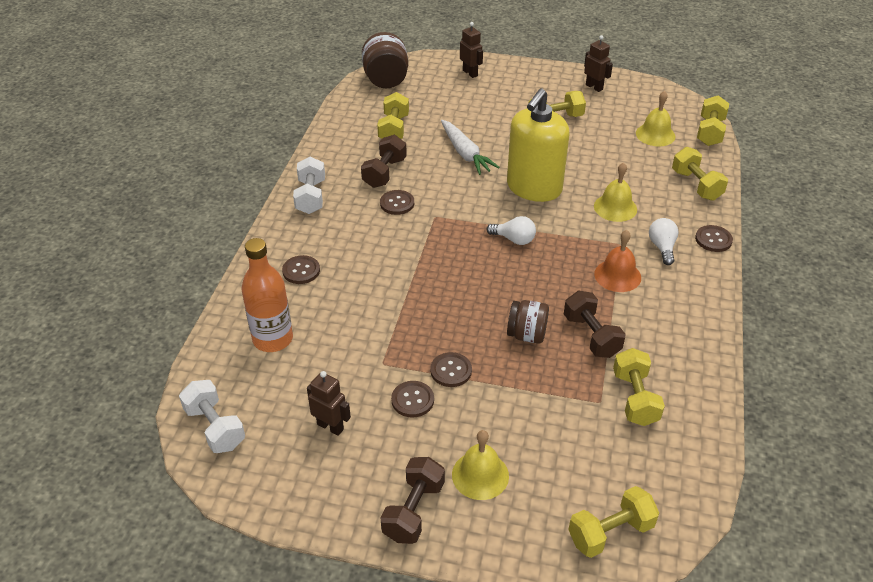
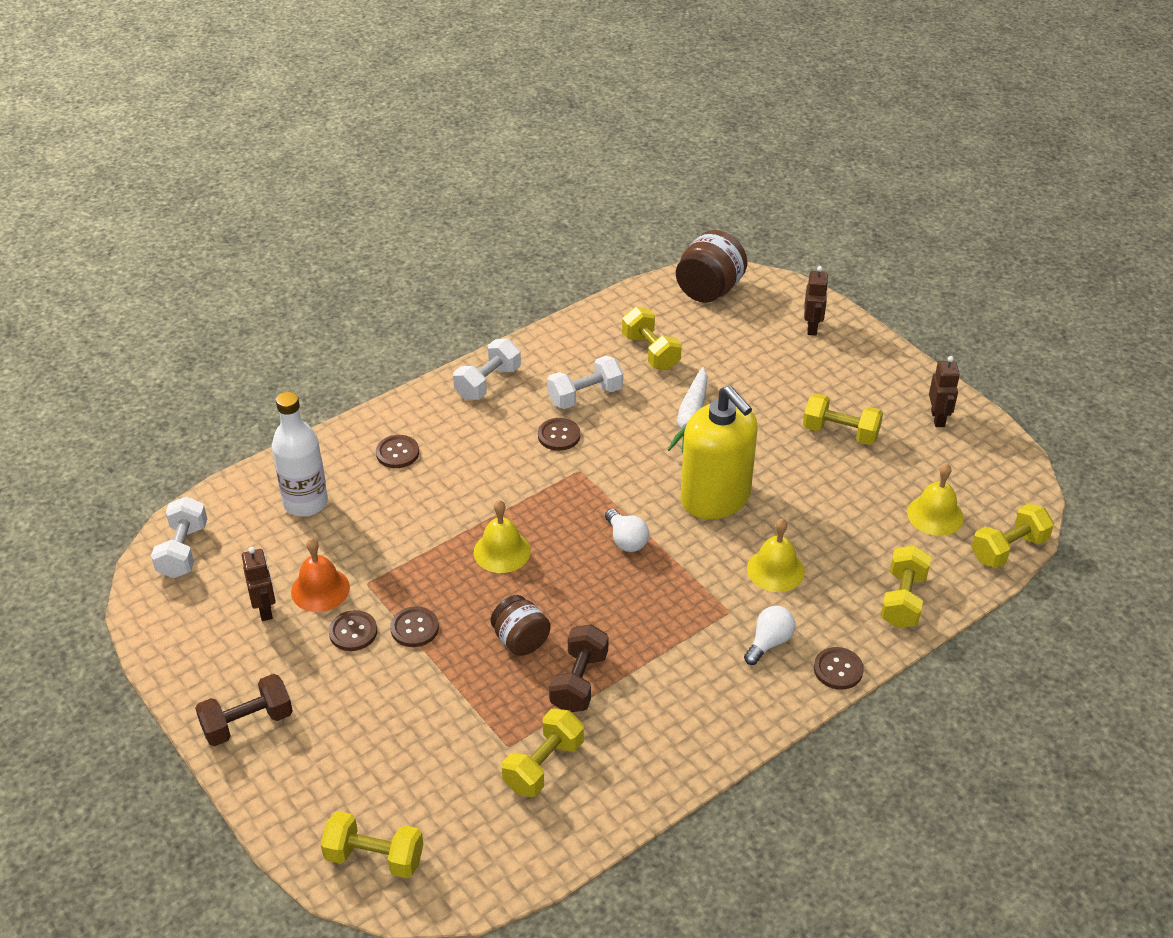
camera: 40 degrees right, 0 degrees up
orange bottle [241,238,293,352] -> white bottle [272,392,328,517]
brown dumbbell [361,135,407,188] -> white dumbbell [547,356,623,409]
yellow dumbbell [377,92,409,139] -> yellow dumbbell turned 75 degrees counterclockwise [622,307,682,370]
yellow bell [452,430,509,500] -> yellow bell moved to [474,500,531,573]
yellow soap dispenser [507,89,569,202] -> yellow soap dispenser turned 105 degrees counterclockwise [680,385,757,519]
orange bell [594,230,641,292] -> orange bell moved to [291,538,350,612]

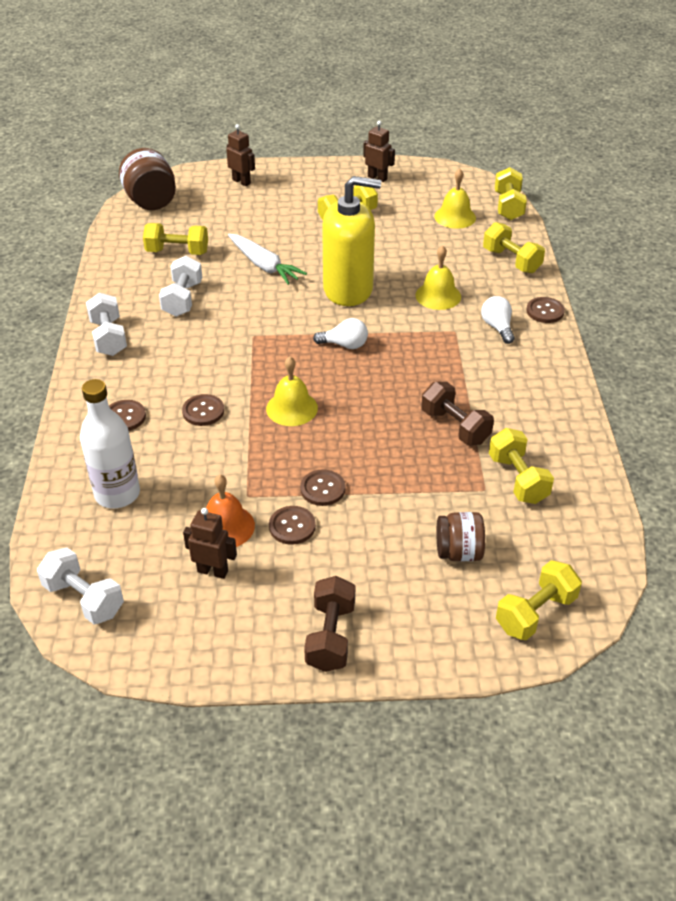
camera: 55 degrees left, 0 degrees up
brown jar [491,595,551,656] -> brown jar moved to [436,512,485,561]
brown button [538,418,580,451] -> brown button moved to [182,394,224,426]

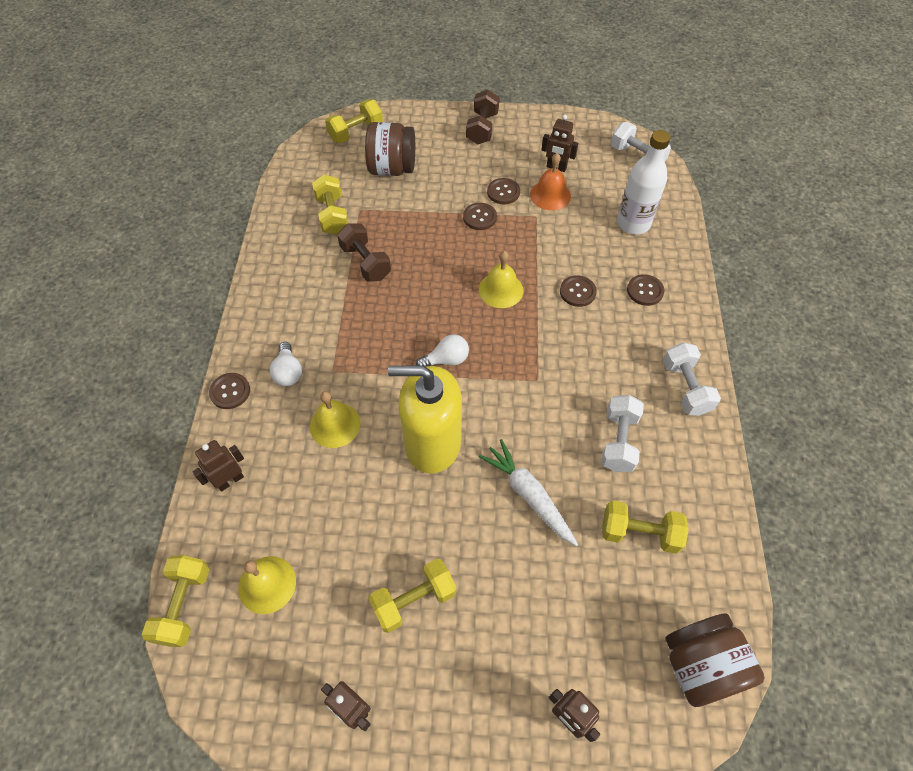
camera: 175 degrees left, 15 degrees up
white light bulb [313,318,368,349] -> white light bulb turned 150 degrees clockwise [416,334,469,367]
brown jar [436,512,485,561] -> brown jar [365,122,415,176], size x1.51
yellow dumbbell [483,222,545,273] -> brown robot [193,440,244,492]

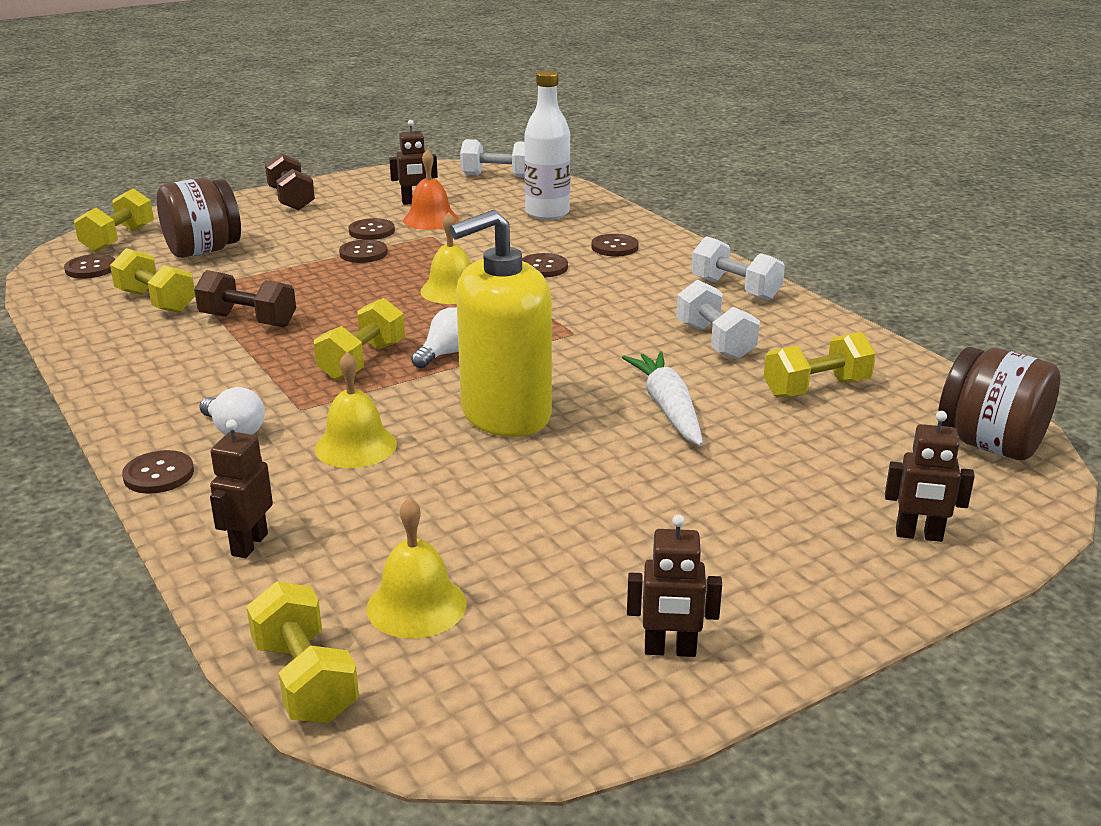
camera: 35 degrees left, 30 degrees down
yellow dumbbell [369,559,456,633] -> yellow dumbbell moved to [314,298,405,380]
white carrot [479,439,578,546] -> white carrot turned 60 degrees clockwise [622,352,703,446]
none -> brown button [64,254,115,279]

